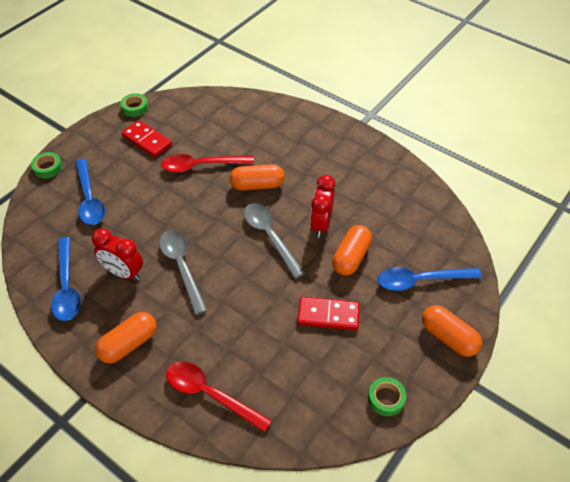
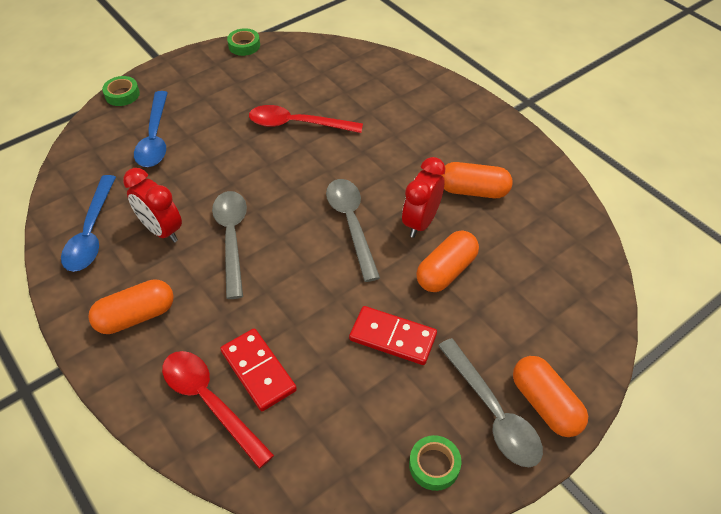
camera: 15 degrees right, 0 degrees up
red domino [122,120,172,157] -> red domino moved to [220,329,297,411]
orange capsule [230,164,285,191] -> orange capsule moved to [442,162,513,198]
blue spoon [378,267,482,291] -> none
none -> grey spoon [438,338,543,467]

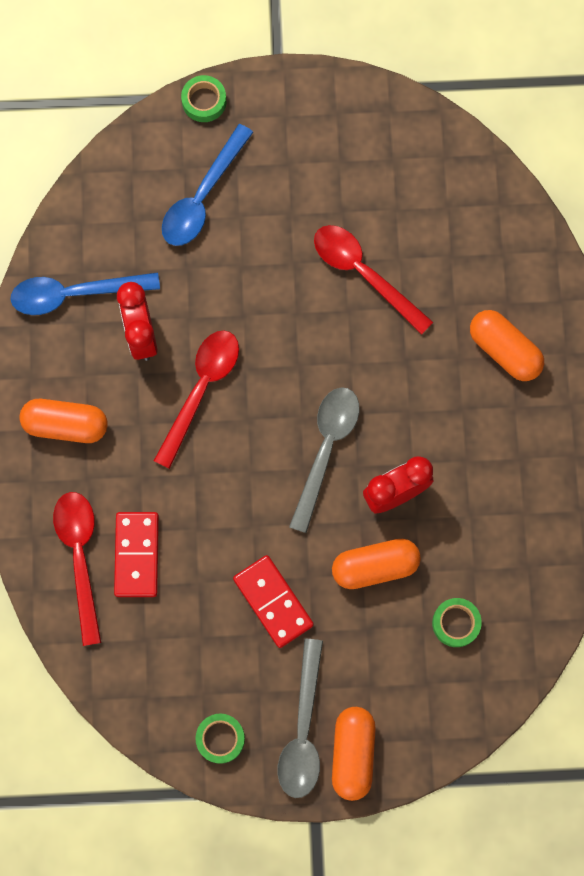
camera: 35 degrees right, 25 degrees up
blue spoon [61,175,116,272] -> blue spoon turned 45 degrees clockwise [10,272,160,315]
grey spoon [212,191,247,299] -> red spoon [154,330,239,469]
green tape [227,28,260,56] -> green tape moved to [432,598,482,647]
orange capsule [442,162,513,198] -> orange capsule moved to [470,310,544,381]

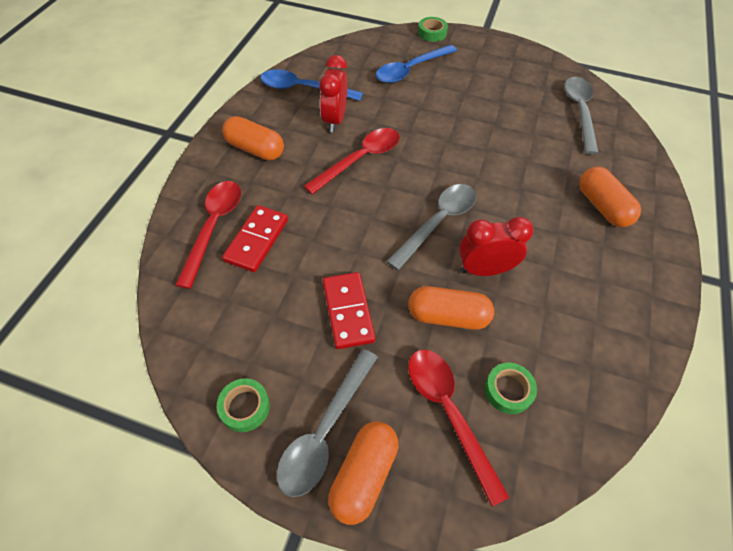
camera: 20 degrees right, 20 degrees down
red spoon [314,225,433,335] -> red spoon moved to [408,349,509,507]
none -> grey spoon [565,77,599,154]

